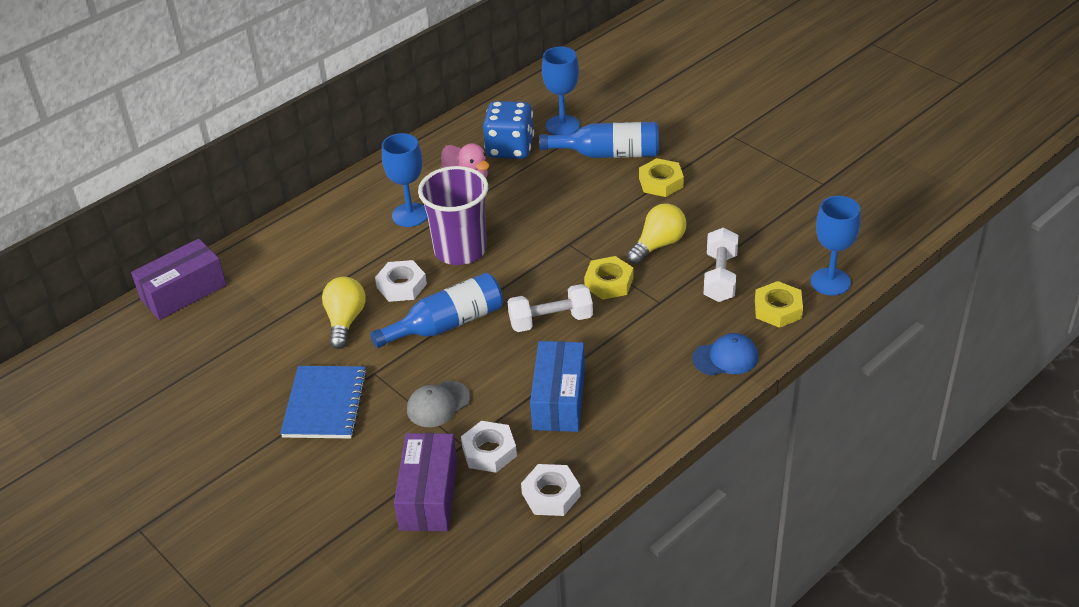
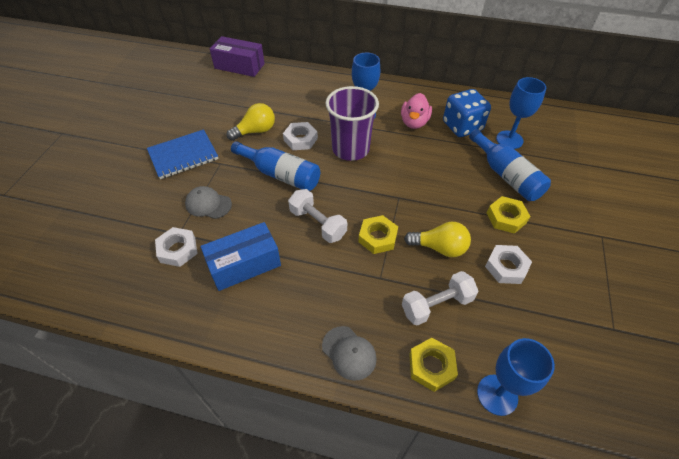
camera: 55 degrees right, 10 degrees up
purple box [394,433,457,531] -> none
white nut [521,464,581,516] -> white nut moved to [485,245,532,284]
blue cap [692,333,758,375] -> grey cap [322,326,377,381]

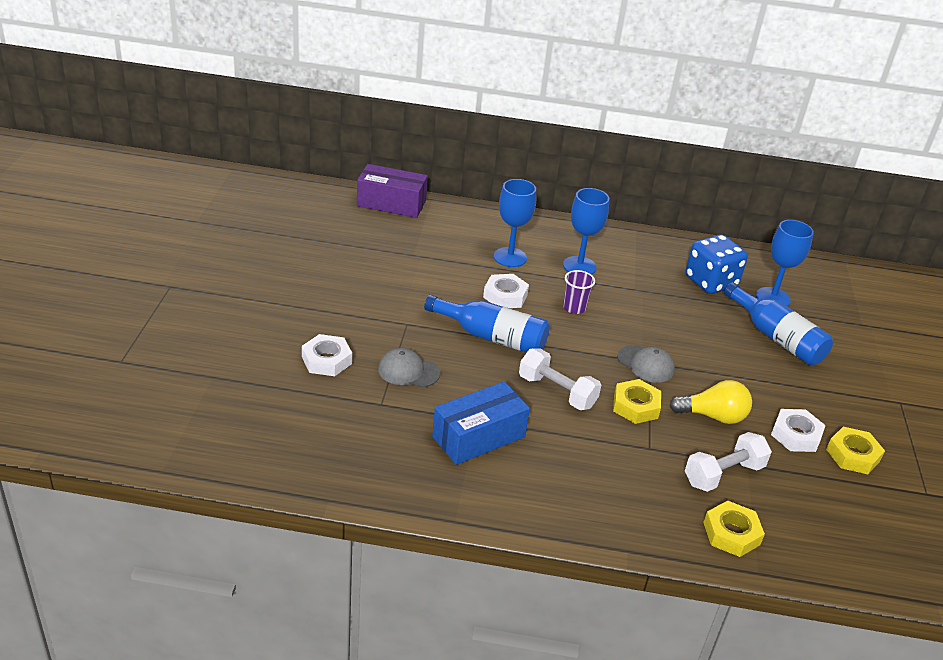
camera: 10 degrees left, 15 degrees down
blue notebook [147,129,218,179] -> none
white nut [155,227,198,267] -> white nut moved to [302,334,352,376]
yellow light bulb [226,103,275,141] -> none
grey cap [322,326,377,381] -> grey cap moved to [617,345,675,383]
purple cup [326,86,379,161] -> purple cup [563,270,595,314], size x0.47
pink duck [401,93,432,129] -> none
blue goblet [477,338,555,416] -> blue goblet moved to [494,179,536,267]
yellow nut [487,196,530,234] -> yellow nut moved to [826,427,885,474]

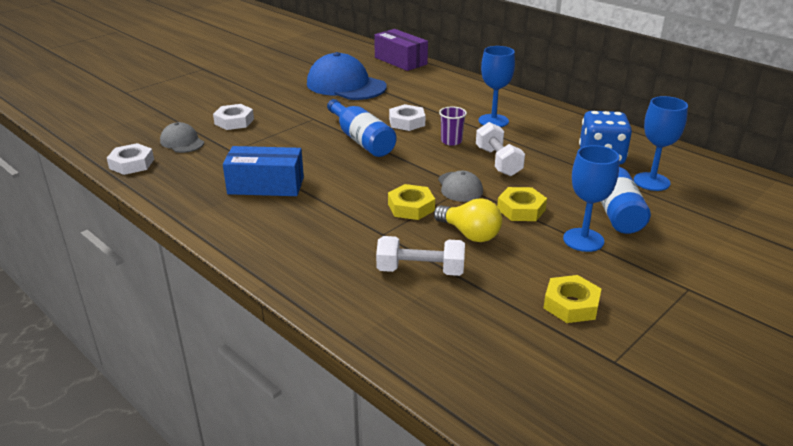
camera: 40 degrees right, 5 degrees down
grey cap [378,348,440,387] -> grey cap moved to [160,122,204,153]
blue goblet [494,179,536,267] -> blue goblet moved to [563,145,619,252]
white dumbbell [519,348,601,410] -> white dumbbell moved to [476,122,525,176]
yellow nut [703,501,765,557] -> yellow nut moved to [497,187,547,221]
white nut [771,409,826,452] -> white nut moved to [107,143,154,175]
none -> blue cap [307,52,387,100]

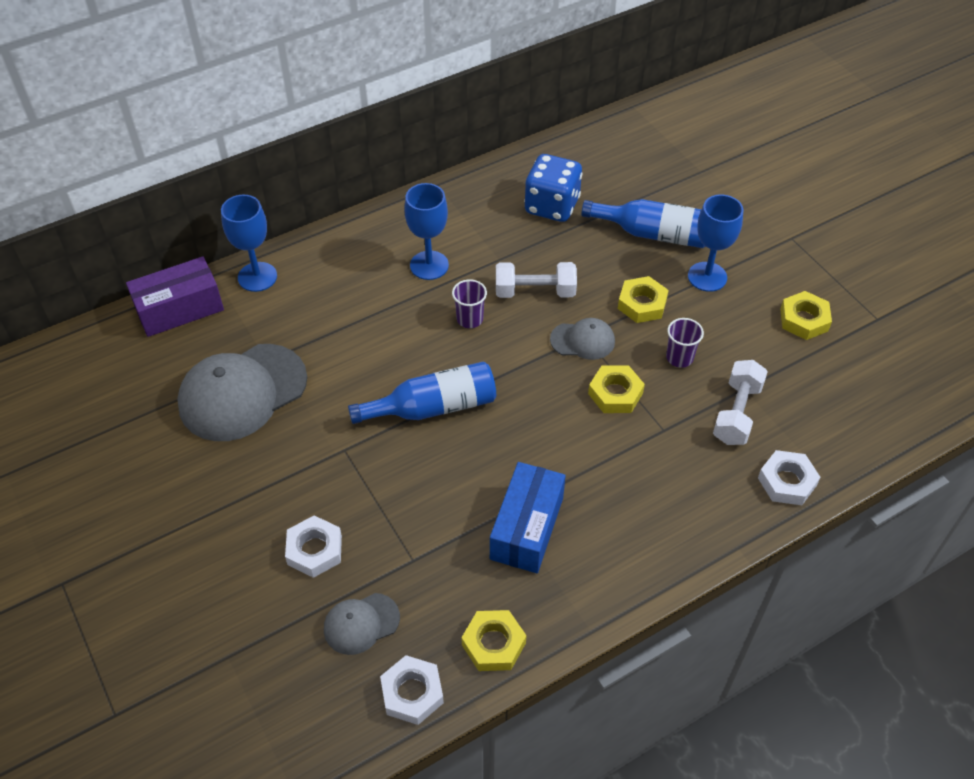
camera: 75 degrees left, 20 degrees up
blue cap [307,52,387,100] -> grey cap [177,344,307,441]
white nut [389,104,425,131] -> white nut moved to [758,450,820,505]
yellow light bulb [434,198,502,242] -> purple cup [666,318,704,368]
blue goblet [634,96,688,191] -> blue goblet moved to [221,195,277,292]
none -> yellow nut [461,610,527,671]

